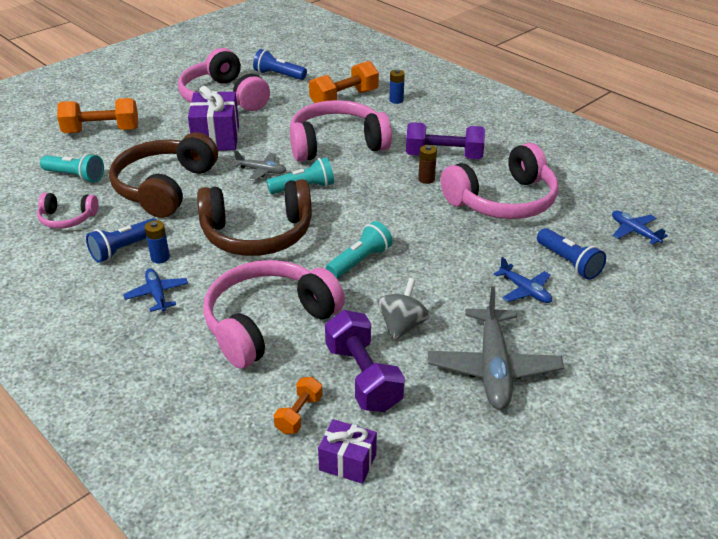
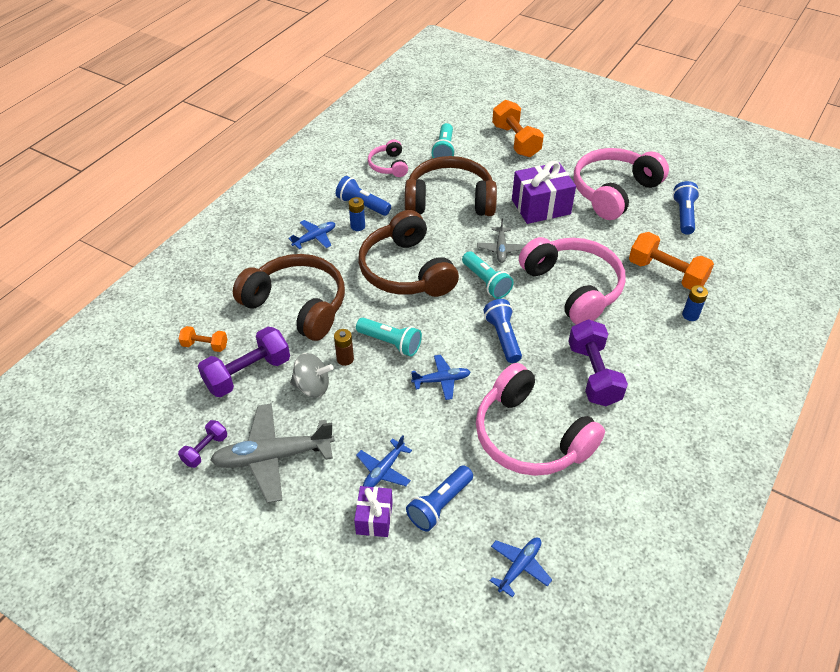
camera: 75 degrees right, 10 degrees up
pink headphones [203,260,345,369] -> brown headphones [233,254,345,341]
purple gift [318,419,377,484] -> purple gift moved to [354,486,393,537]
brown battery [418,145,437,184] -> brown battery moved to [334,329,354,366]
none -> purple dumbbell [178,420,227,468]
none -> blue plane [411,355,470,400]
none -> blue flashlight [484,299,522,363]

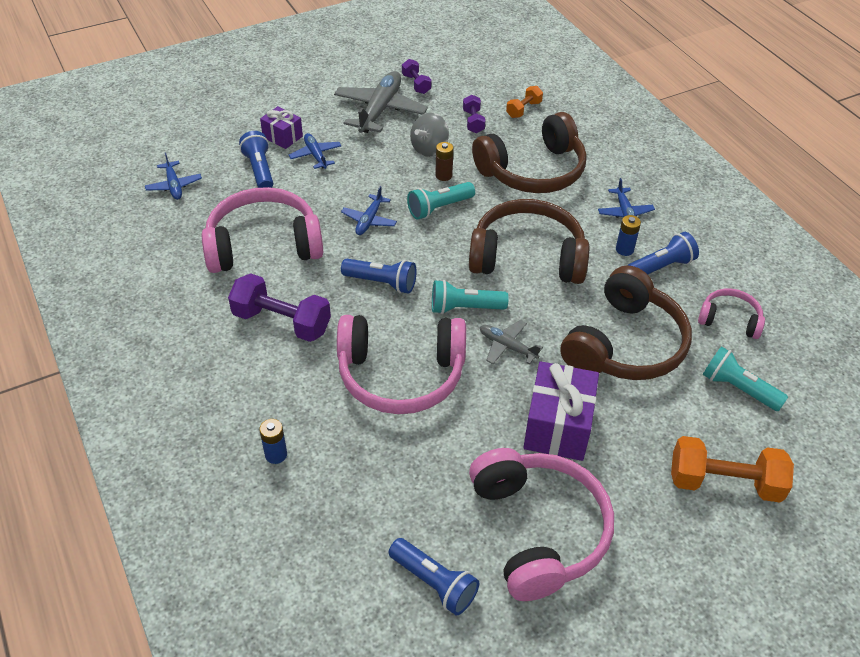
camera: 120 degrees right, 0 degrees up
purple dumbbell [198,327,290,397] -> purple dumbbell [463,95,485,133], size x0.54
orange dumbbell [629,232,714,290] -> none

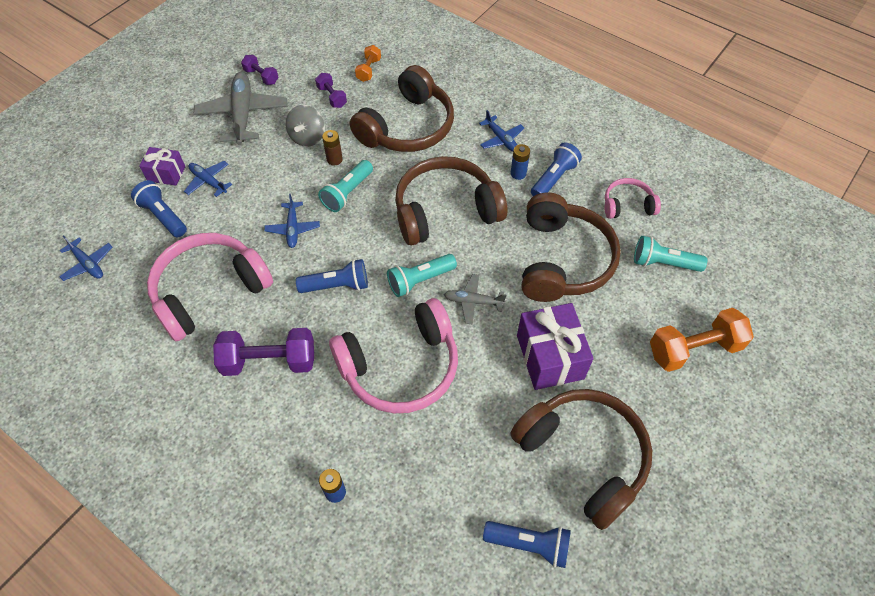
camera: 25 degrees left, 10 degrees up
pink headphones [469,448,614,601] -> brown headphones [510,389,652,530]

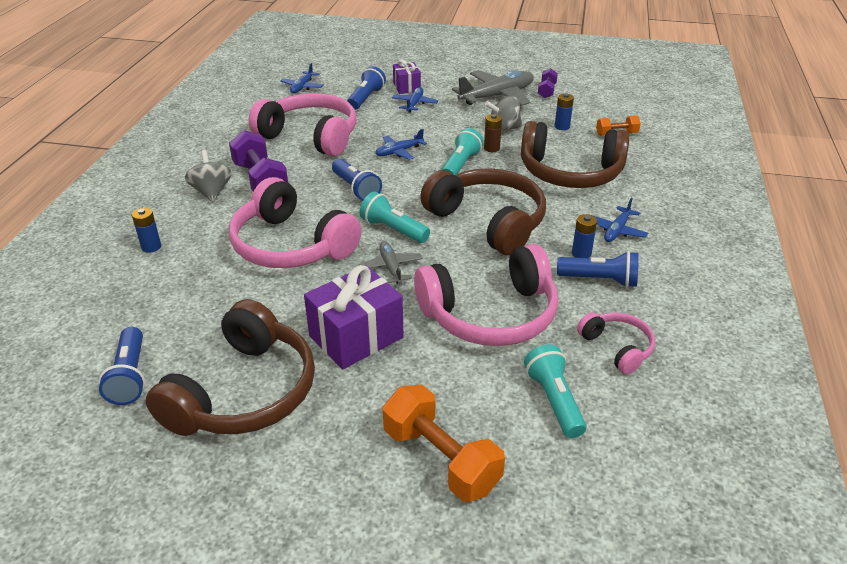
camera: 65 degrees right, 20 degrees down
purple dumbbell [315,73,347,108] -> blue battery [555,93,574,130]
turquoise flashlight [318,160,373,212] -> turquoise flashlight turned 105 degrees clockwise [441,128,484,175]
brown headphones [522,193,621,302] -> pink headphones [414,244,558,346]
none -> grey spinning top [185,150,232,203]

